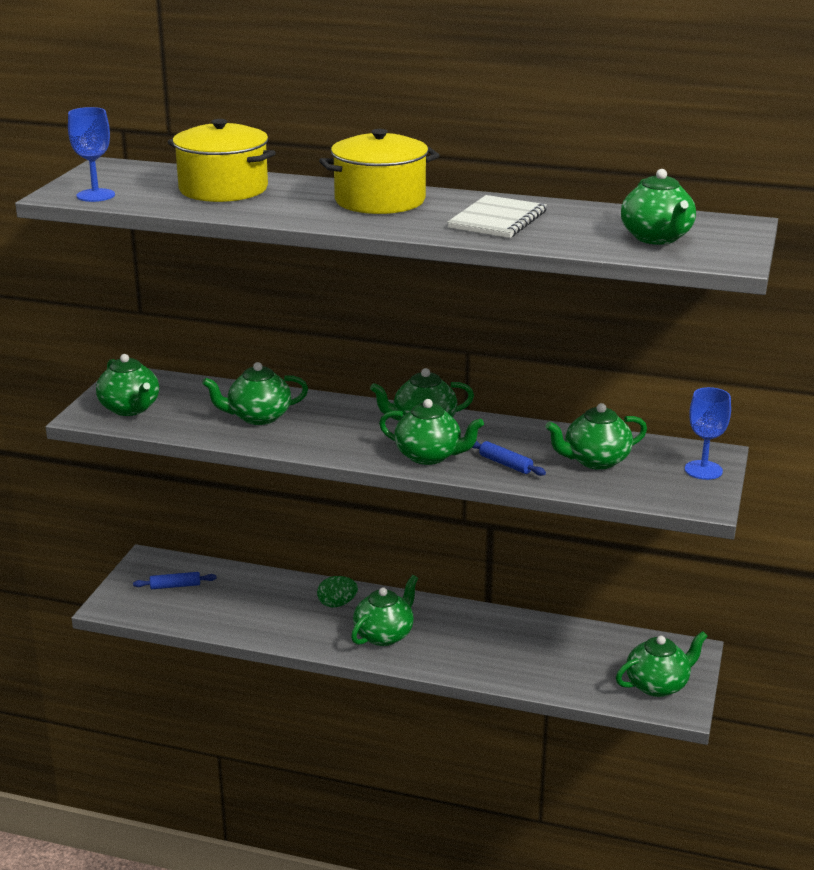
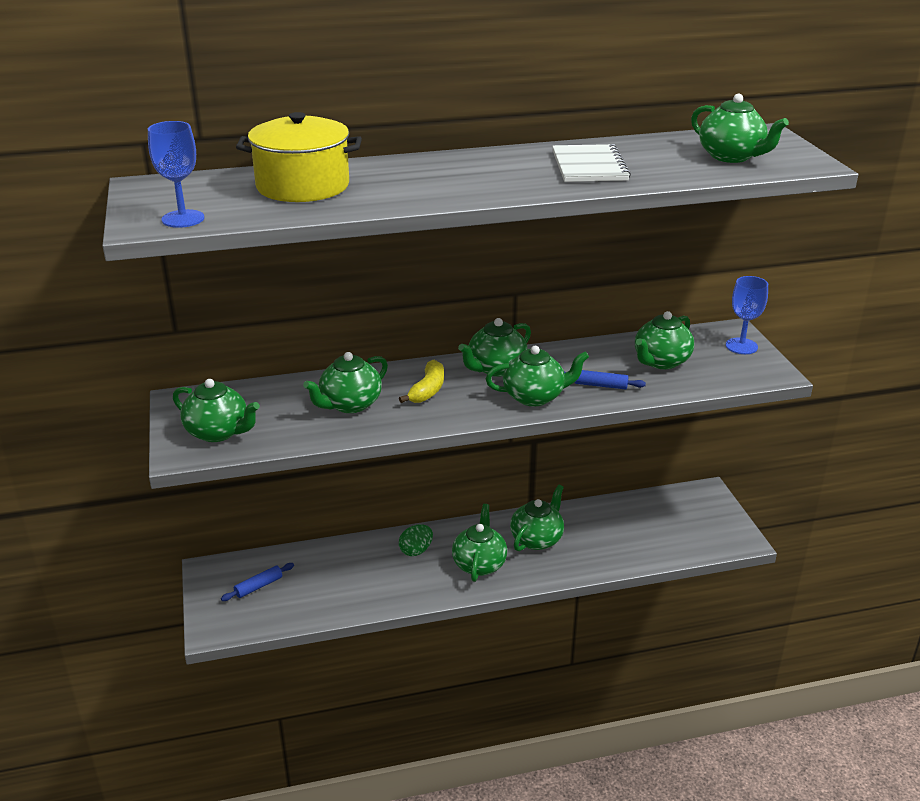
camera: 30 degrees left, 5 degrees up
yellow pot [319,129,440,214] -> none
green teapot [616,631,708,697] -> green teapot moved to [510,485,564,551]
none -> yellow banana [399,360,444,403]

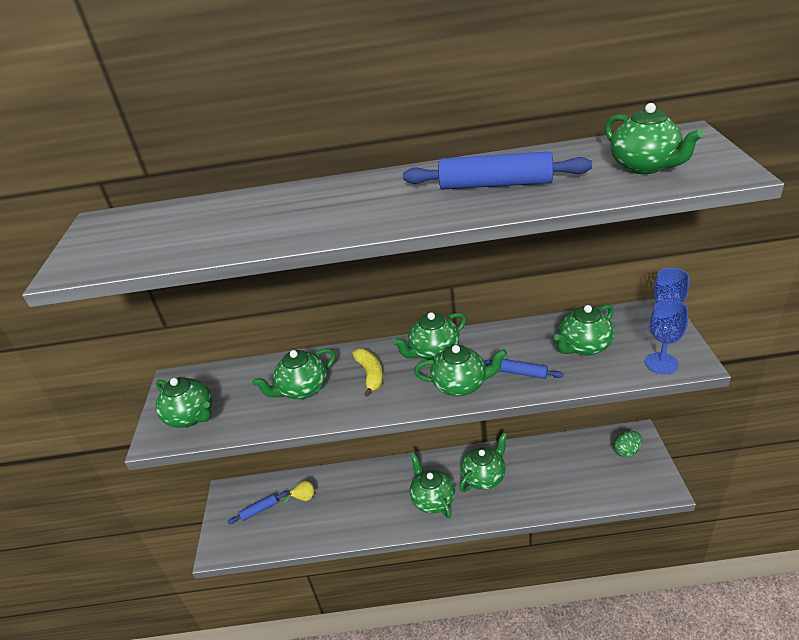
camera: 15 degrees right, 5 degrees up
blue goblet [148,121,204,228] -> blue goblet moved to [645,300,688,374]
yellow pot [236,112,362,202] -> none
yellow banana [399,360,444,403] -> yellow banana turned 45 degrees counterclockwise [352,349,383,397]
green egg [399,524,433,556] -> green egg moved to [613,431,642,457]
green teapot [452,504,507,582] -> green teapot turned 45 degrees counterclockwise [410,453,455,518]
white notebook [552,144,631,182] -> blue rolling pin [403,151,592,189]
none -> yellow pear [282,481,315,504]

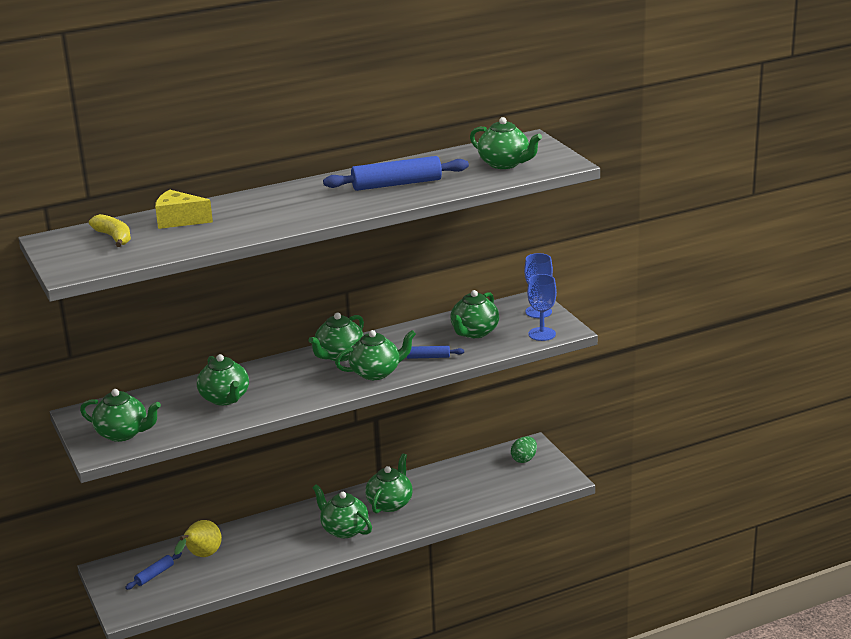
camera: 25 degrees left, 10 degrees down
green teapot [252,348,336,399] -> green teapot turned 60 degrees counterclockwise [197,354,249,405]
yellow pear [282,481,315,504] -> yellow pear [174,520,222,557], size x1.65
yellow banana [352,349,383,397] -> yellow banana moved to [89,214,131,247]
none -> yellow cheese [155,189,213,229]

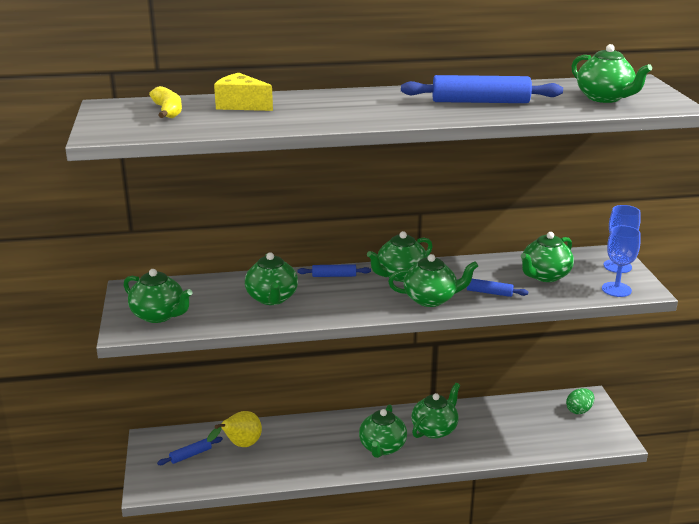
camera: 15 degrees right, 0 degrees up
green teapot [312,484,372,538] -> green teapot turned 135 degrees counterclockwise [359,404,407,458]
none -> blue rolling pin [297,264,371,277]

